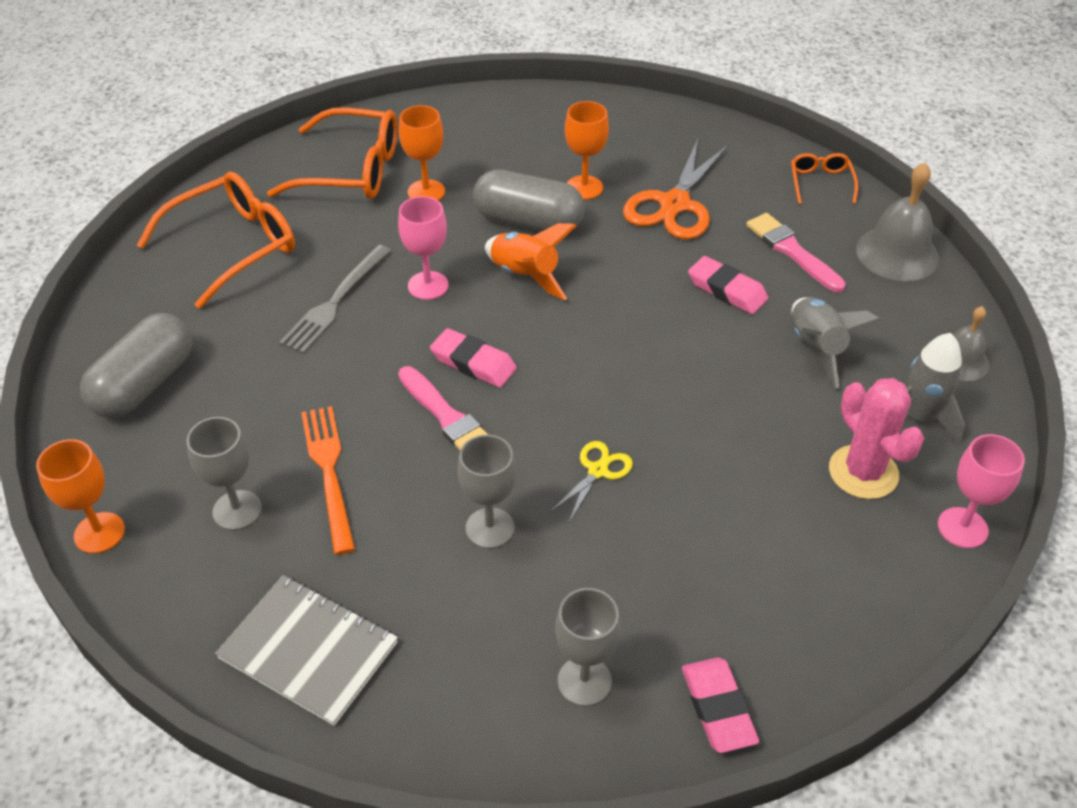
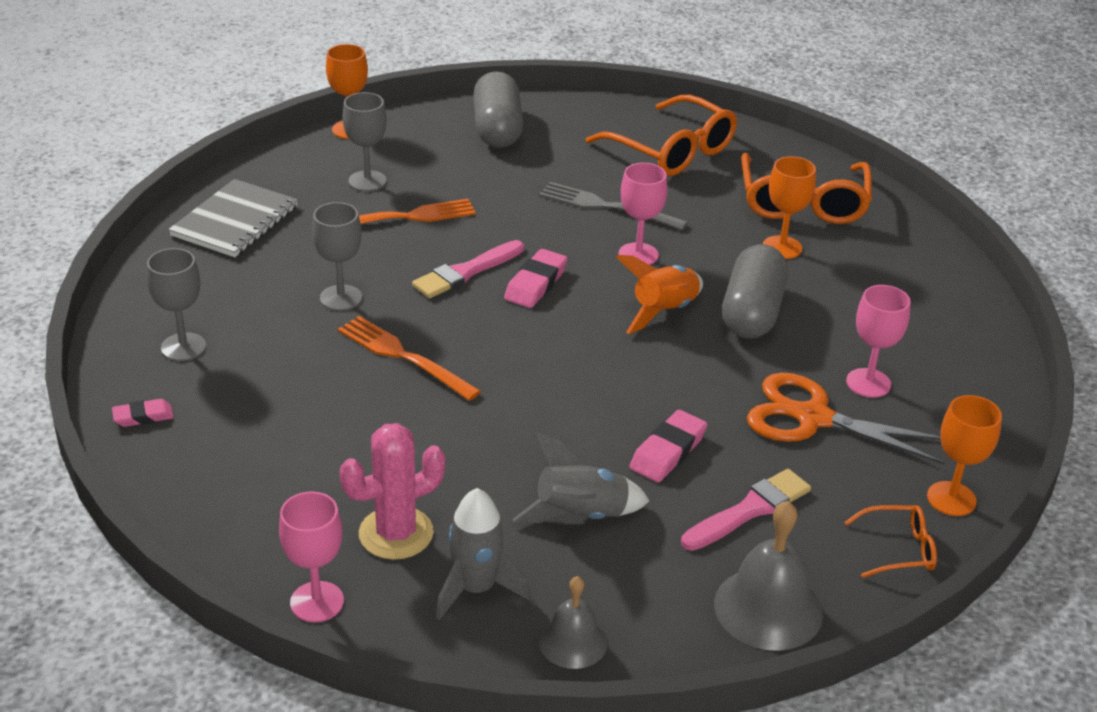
camera: 85 degrees right, 10 degrees down
grey capsule [80,313,192,418] -> grey capsule turned 60 degrees clockwise [473,71,524,148]
yellow scissors [550,441,633,522] -> orange fork [338,316,481,401]
orange goblet [565,101,609,200] -> orange goblet moved to [927,395,1002,516]
pink eraser [682,657,759,753] -> pink eraser [112,399,174,427], size x0.64
none -> pink goblet [846,285,911,398]

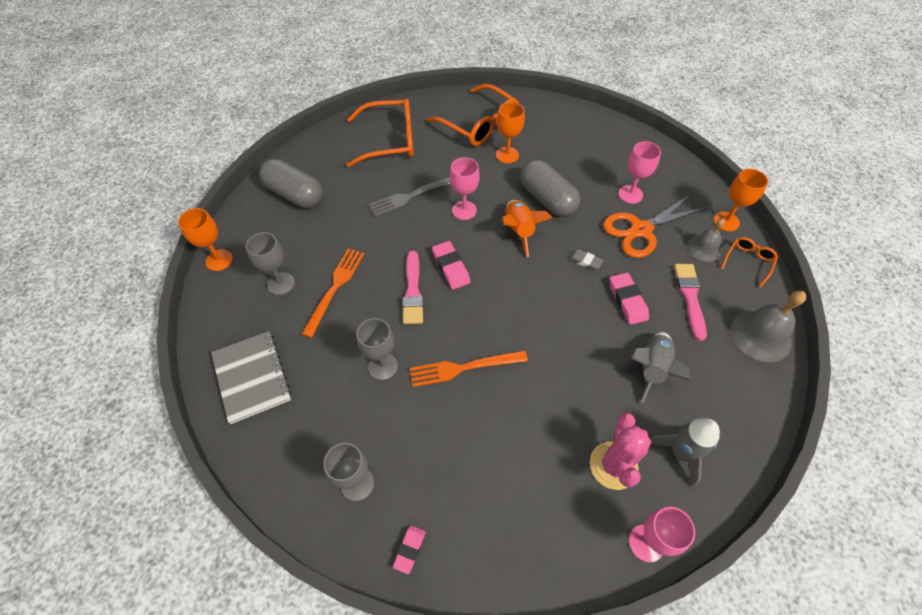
camera: 50 degrees left, 20 degrees up
grey bell [539,576,608,669] -> grey bell moved to [688,219,725,262]
none -> grey eraser [568,249,603,270]

